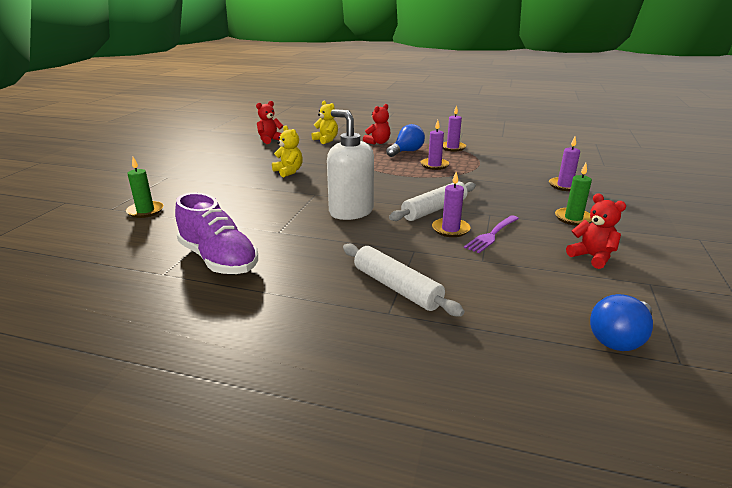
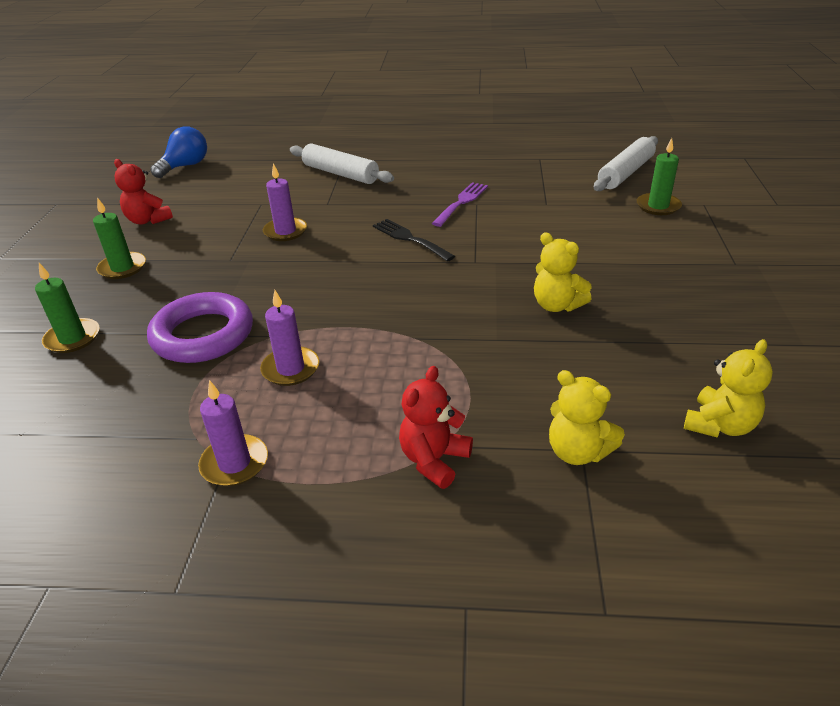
camera: 170 degrees right, 10 degrees up
purple shoe [175,193,258,274] -> none
red teddy bear [256,101,283,144] -> yellow teddy bear [684,339,773,438]
white soap dispenser [327,109,374,220] -> black fork [373,219,455,262]
blue light bulb [386,124,425,157] -> none
white rolling pin [389,181,476,221] -> white rolling pin moved to [594,136,658,191]
purple fork [464,215,519,253] -> purple fork moved to [431,182,488,227]
purple candle [549,136,580,191] -> green candle [35,263,100,353]
none -> purple ring [147,292,253,363]

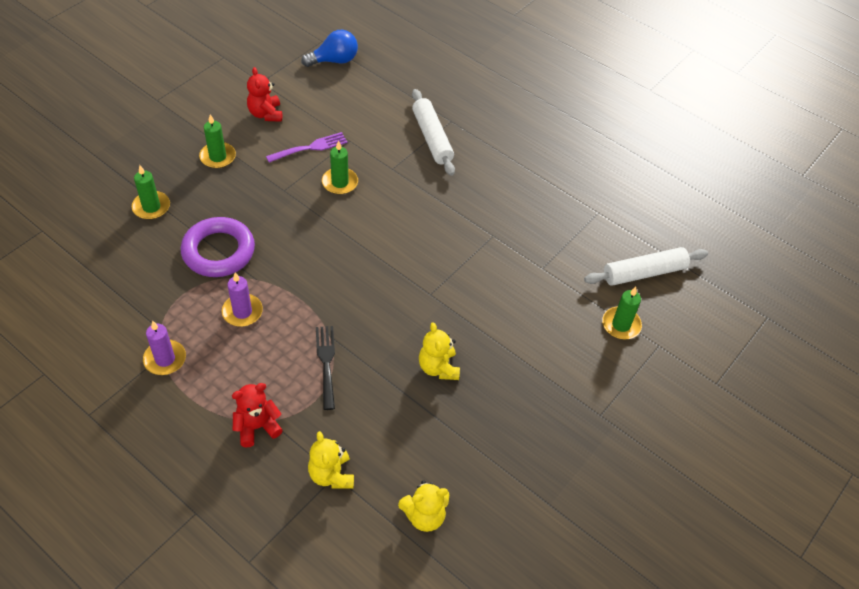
camera: 30 degrees right, 15 degrees up
purple candle [263,163,307,241] -> green candle [322,140,358,195]
black fork [373,219,455,262] -> black fork moved to [316,326,335,410]
purple fork [431,182,488,227] -> purple fork moved to [266,132,348,162]

